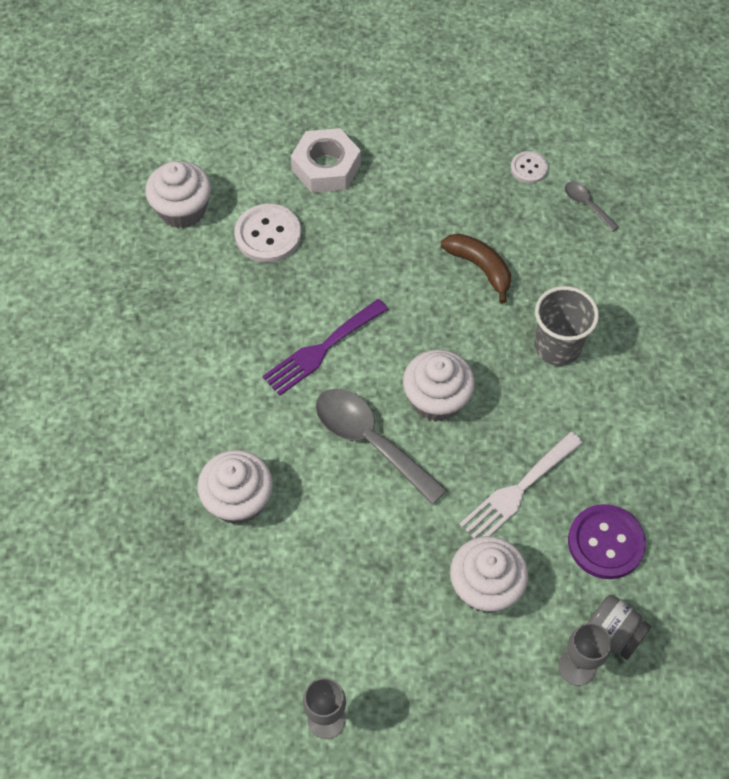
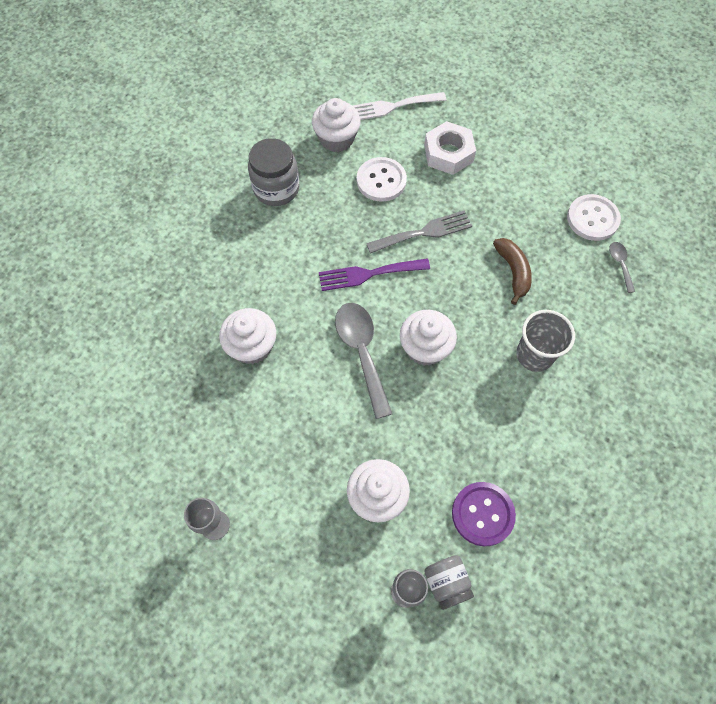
camera: 30 degrees right, 5 degrees up
white fork [459,432,583,539] -> white fork moved to [353,92,446,120]
white button [510,151,548,183] -> white button [567,194,621,241], size x1.73
none -> grey jar [248,138,299,206]
none -> grey fork [366,210,472,254]

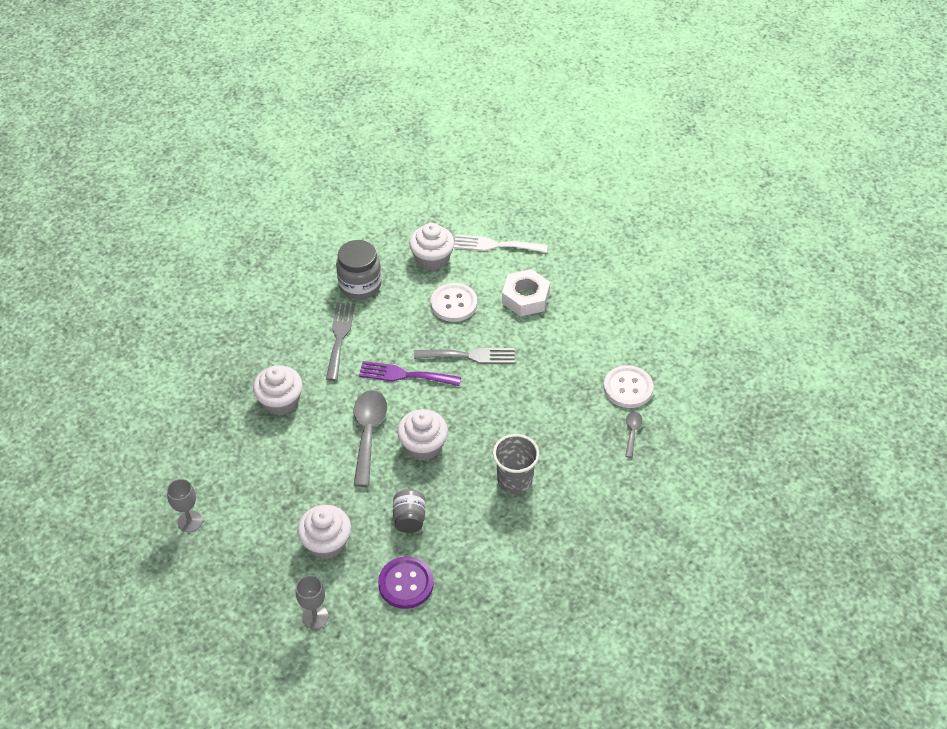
camera: 20 degrees right, 15 degrees down
grey jar [424,555,474,610] -> grey jar moved to [393,489,425,533]
brown banana [493,238,532,305] -> none
none -> grey fork [326,303,355,381]

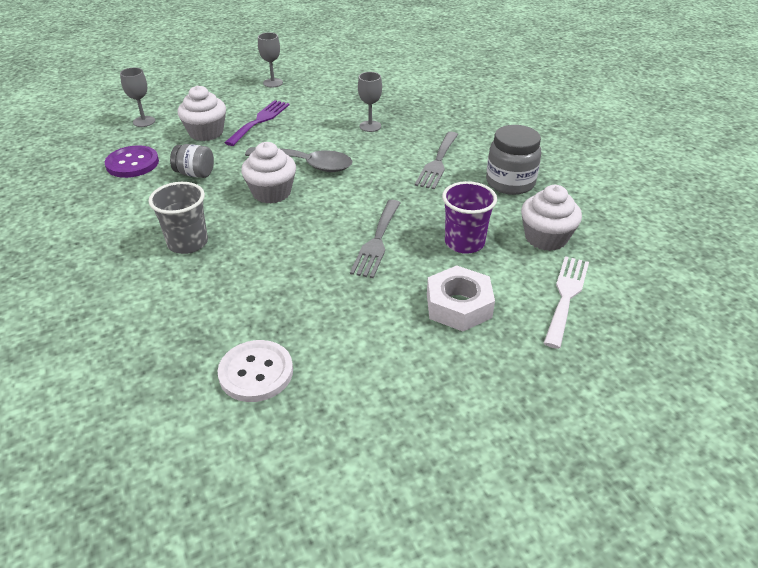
camera: 105 degrees right, 10 degrees down
white cupcake [253,366,303,416] -> grey goblet [358,72,382,132]
grey fork [326,303,355,381] -> grey fork turned 90 degrees clockwise [415,132,458,189]
purple fork [359,361,461,386] -> purple fork moved to [225,100,290,146]
white button [431,283,477,322] -> purple cup [442,181,497,254]
grey spoon [625,411,642,458] -> none

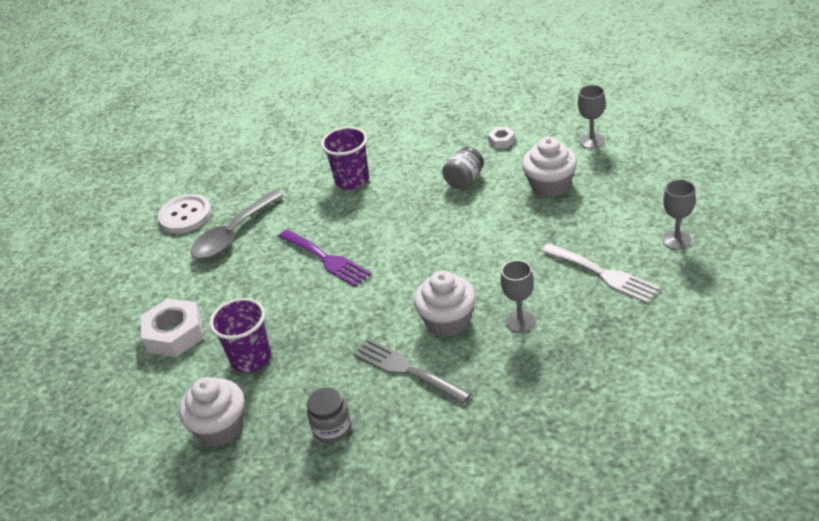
camera: 115 degrees right, 0 degrees up
purple button [105,145,159,178] -> white nut [488,127,515,148]
grey cup [148,182,208,254] -> purple cup [321,127,369,189]
purple fork [225,100,290,146] -> purple fork moved to [278,229,371,287]
white cupcake [241,142,296,204] -> white cupcake moved to [414,271,476,337]
grey spoon [245,147,353,172] -> grey spoon moved to [191,190,283,259]
grey fork [350,200,400,278] -> none
grey jar [486,125,541,195] -> grey jar [307,388,352,443], size x0.64
white fork [544,256,589,349] -> white fork moved to [542,243,660,303]

